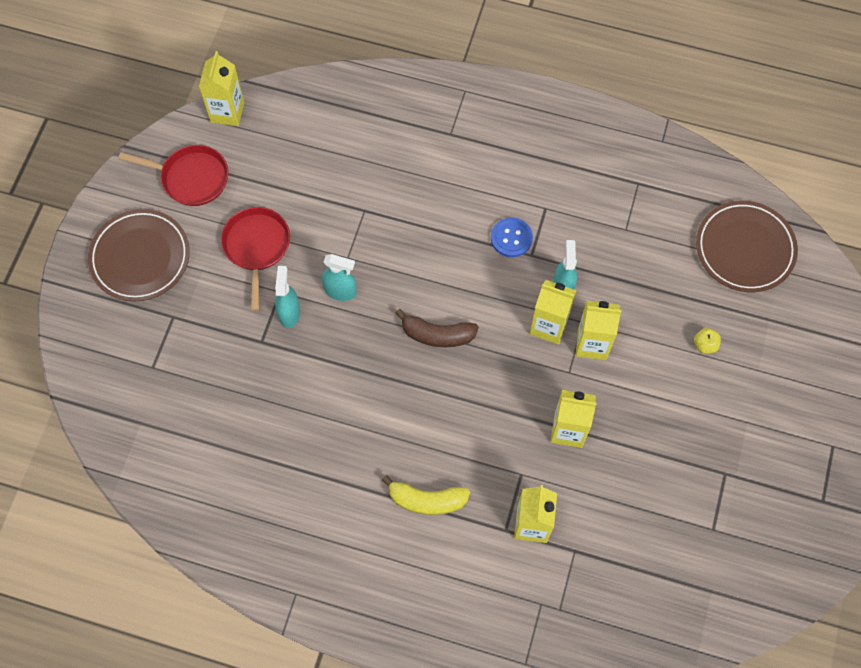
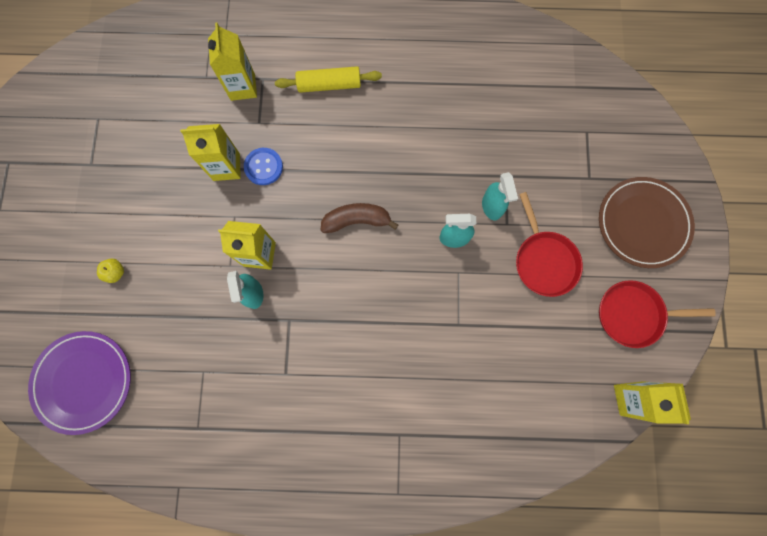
camera: 165 degrees right, 10 degrees up
yellow banana [382,475,470,515] -> yellow rolling pin [275,66,382,93]
blue button [491,217,533,257] -> blue button moved to [244,148,283,185]
yellow carton [576,301,621,360] -> none
brown plate [696,201,798,292] -> purple plate [28,331,131,435]

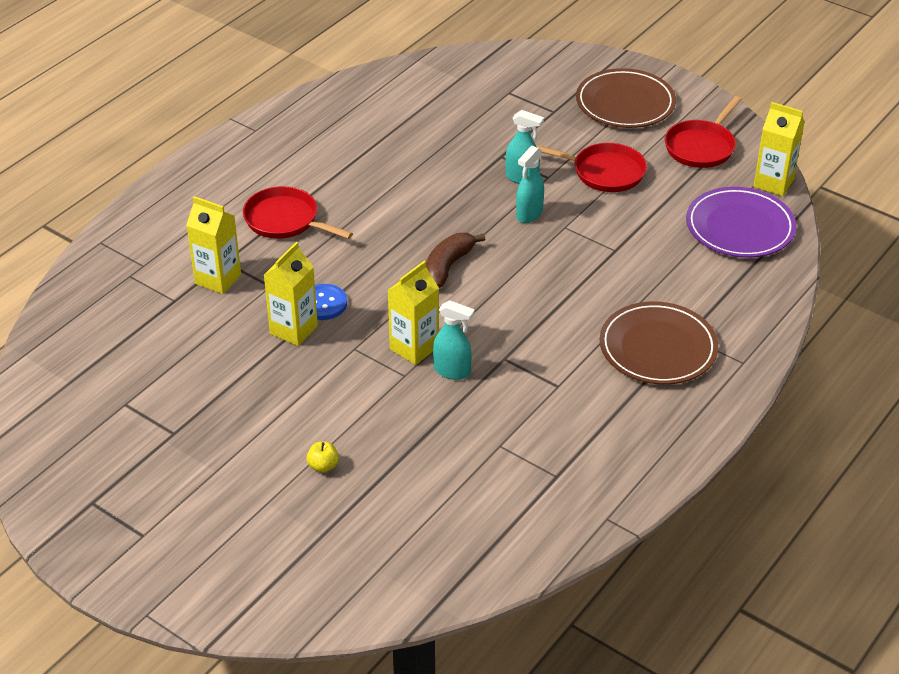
camera: 55 degrees left, 35 degrees down
purple plate [28,331,131,435] -> purple plate moved to [686,187,796,258]
yellow rolling pin [275,66,382,93] -> red pan [243,186,353,239]
none -> brown plate [600,301,718,385]

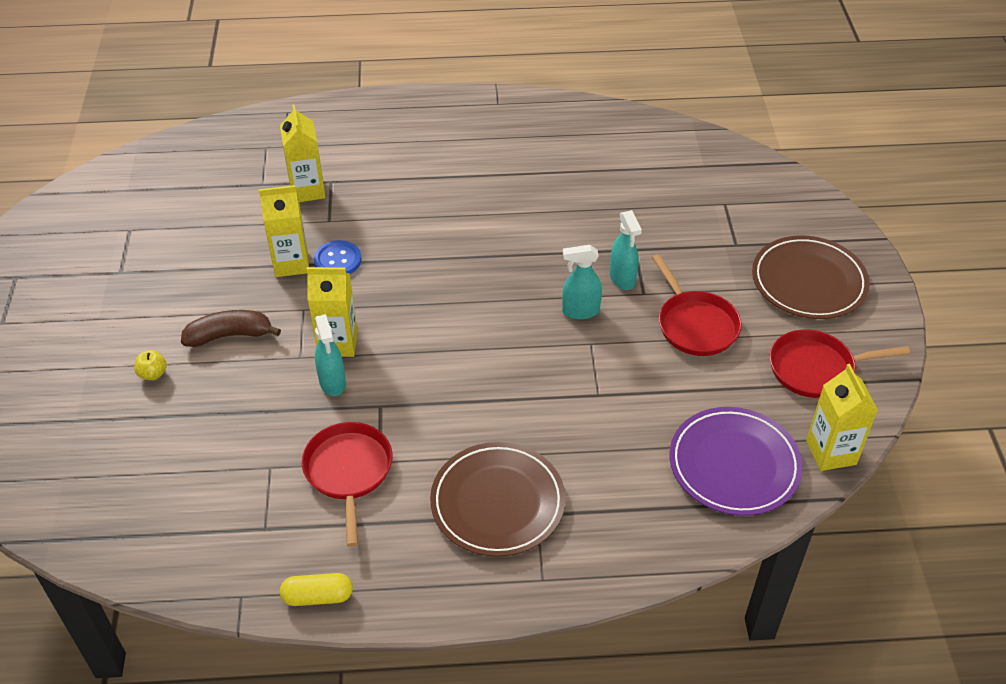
camera: 50 degrees right, 5 degrees up
red pan [243,186,353,239] -> red pan moved to [302,422,393,547]
brown banana [426,233,485,288] -> brown banana moved to [181,310,281,347]
none -> yellow capsule [280,573,353,606]

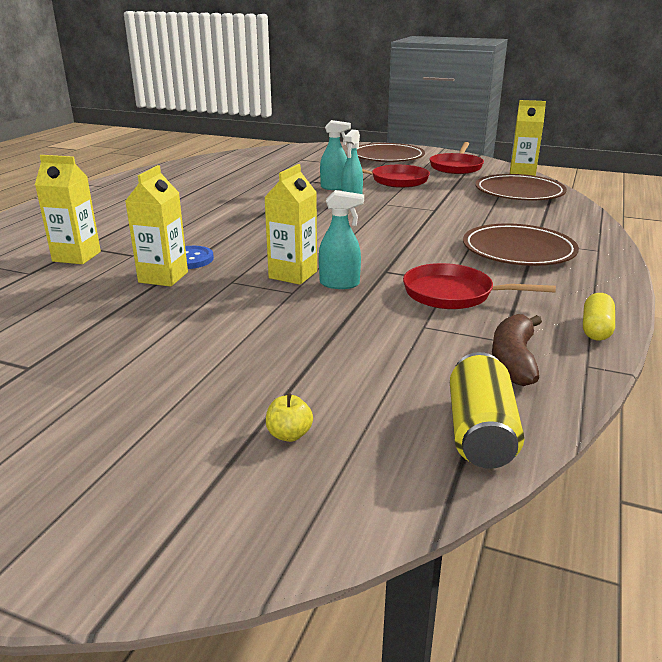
camera: 65 degrees left, 20 degrees down
yellow apple [134,350,167,380] -> yellow apple moved to [266,393,313,442]
brown banana [181,310,281,347] -> brown banana moved to [492,314,542,386]
purple plate [669,407,803,516] -> brown plate [475,174,567,200]
none -> yellow can [450,352,524,469]

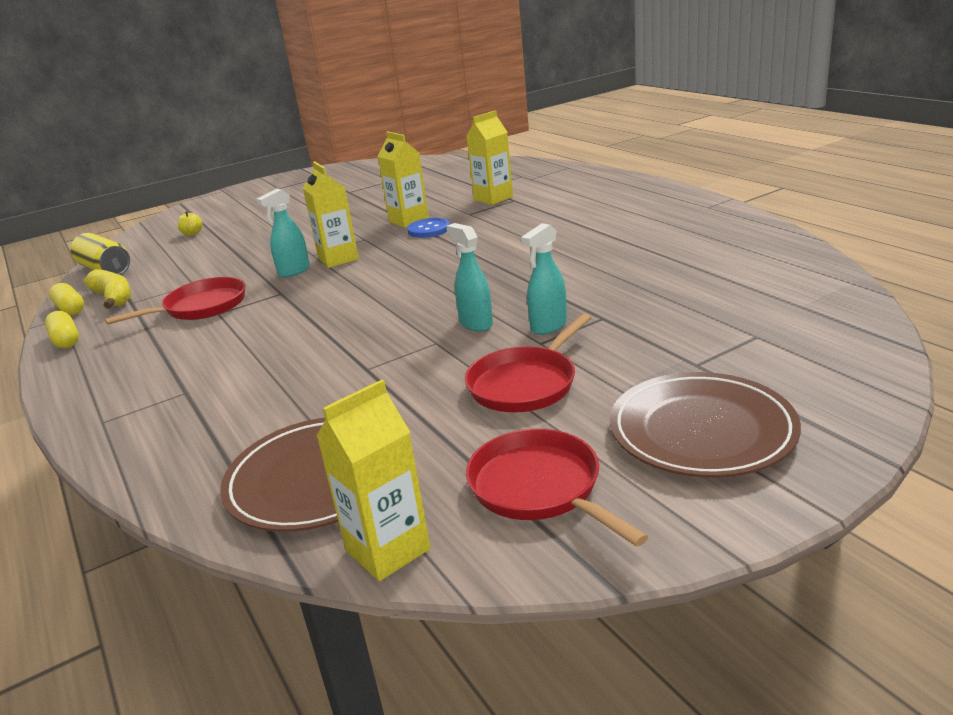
camera: 130 degrees right, 0 degrees up
brown plate [463,223,579,266] -> none
brown banana [492,314,542,386] -> yellow banana [83,269,131,309]
none -> yellow capsule [49,283,84,315]

